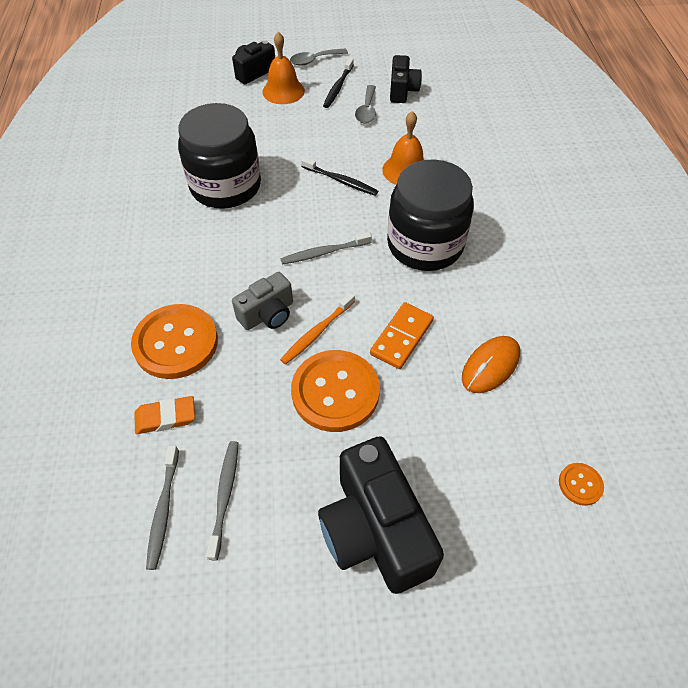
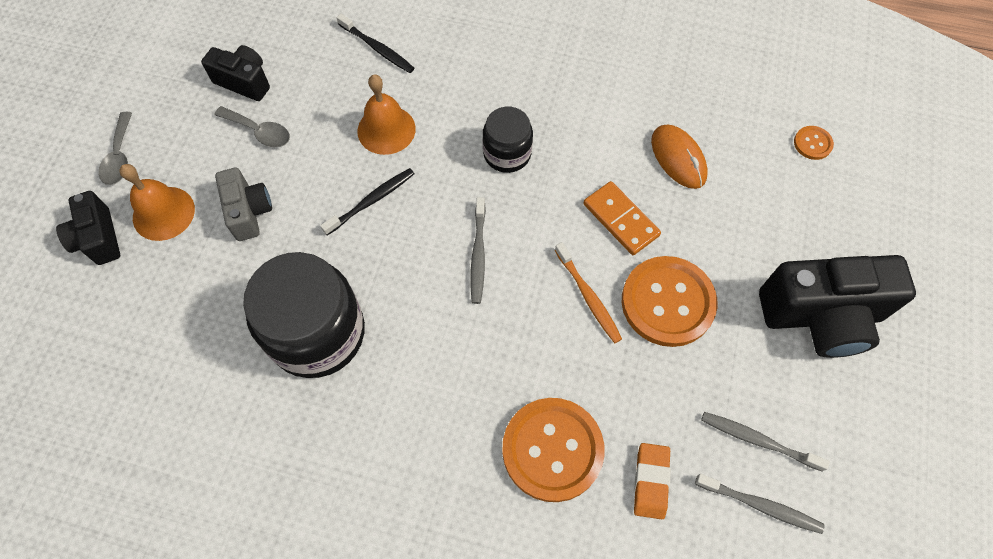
camera: 70 degrees left, 10 degrees up
grey camera [232,272,293,330] -> grey camera moved to [215,167,272,241]
black toothbrush [323,58,354,108] -> black toothbrush moved to [336,14,414,73]
black jar [387,159,474,271] -> black jar [483,107,533,173], size x0.55

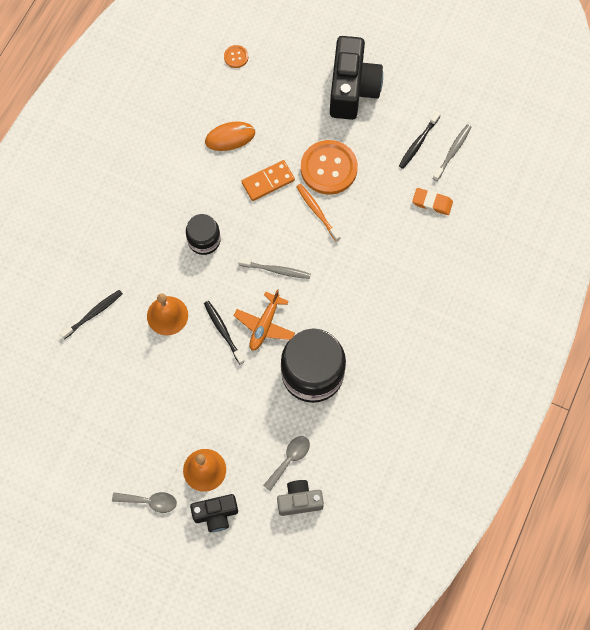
camera: 80 degrees left, 5 degrees up
black camera [201,45,270,101] -> none
grey spoon [214,106,290,147] -> grey spoon moved to [263,436,310,491]
grey camera [215,167,272,241] -> grey camera moved to [277,480,324,516]
orange button [502,398,605,502] -> none
orange toothbrush [555,242,622,343] -> orange toothbrush turned 105 degrees counterclockwise [296,184,341,241]
grey toothbrush [701,412,830,472] -> black toothbrush [399,111,441,169]
none -> orange plane [234,289,295,351]

